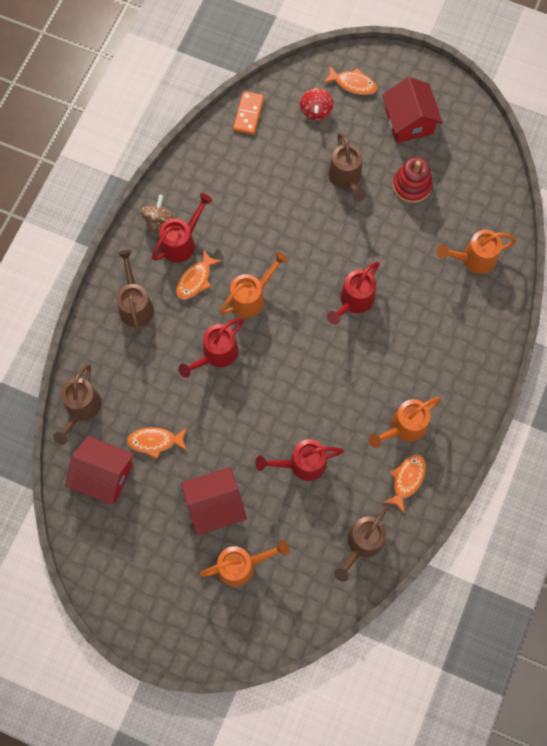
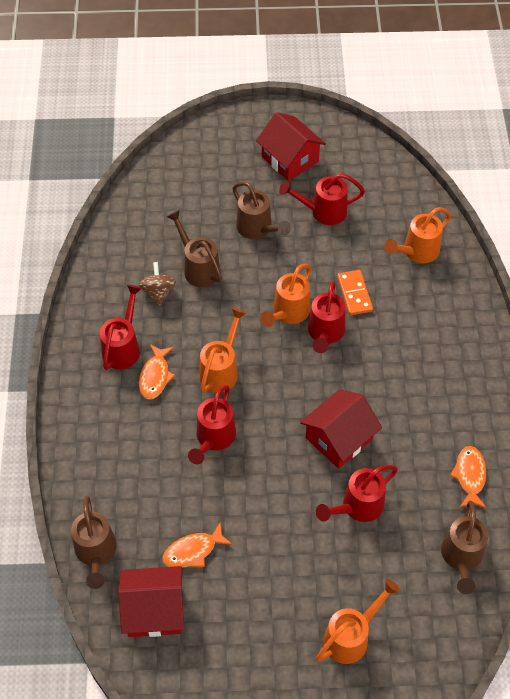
camera: 25 degrees left, 15 degrees down
brown watering can [117,250,154,334] -> brown watering can moved to [167,210,222,287]
brown spinning top [140,195,174,234] -> brown spinning top moved to [139,262,176,306]
red house [181,467,247,535] -> red house moved to [300,389,382,469]
orange domino [233,91,264,135] -> orange domino moved to [337,270,373,315]
red spinning top [300,88,333,120] -> none
orange fish [323,66,377,95] -> none
orange watering can [368,397,441,448] -> orange watering can moved to [260,264,311,327]
red stacking toy [393,157,433,203] -> red watering can [279,173,365,225]

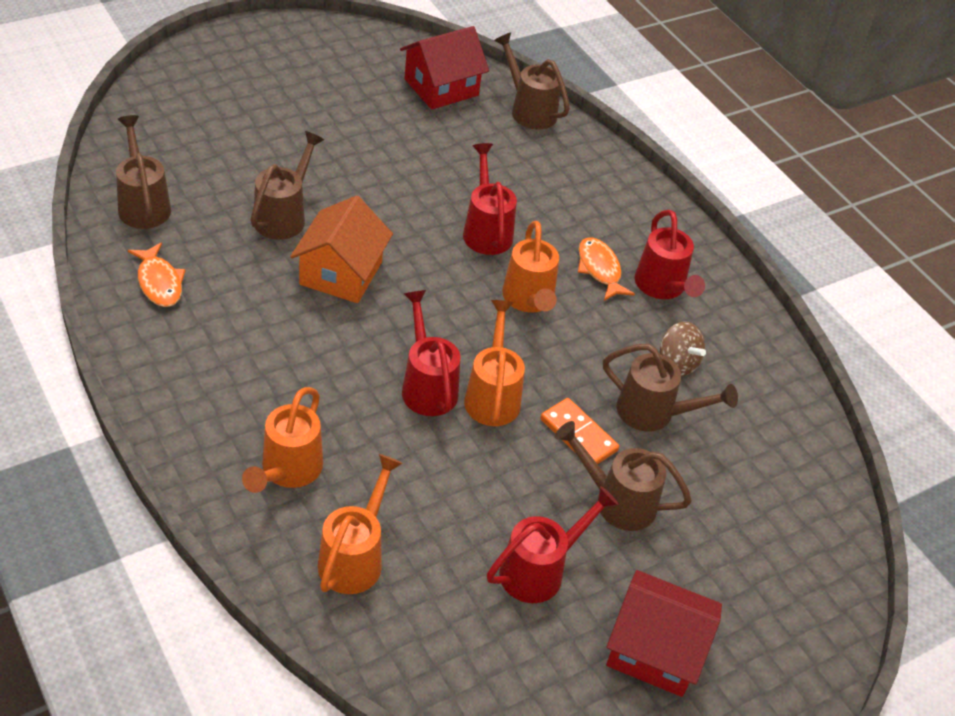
camera: 145 degrees right, 10 degrees down
orange fish [162,522,232,568] -> none
red house [300,389,382,469] -> orange house [290,196,393,303]
red watering can [316,465,398,522] -> brown watering can [251,131,324,240]
orange watering can [316,579,400,664] -> orange watering can moved to [242,387,323,493]
orange domino [337,270,373,315] -> orange domino moved to [540,398,619,464]

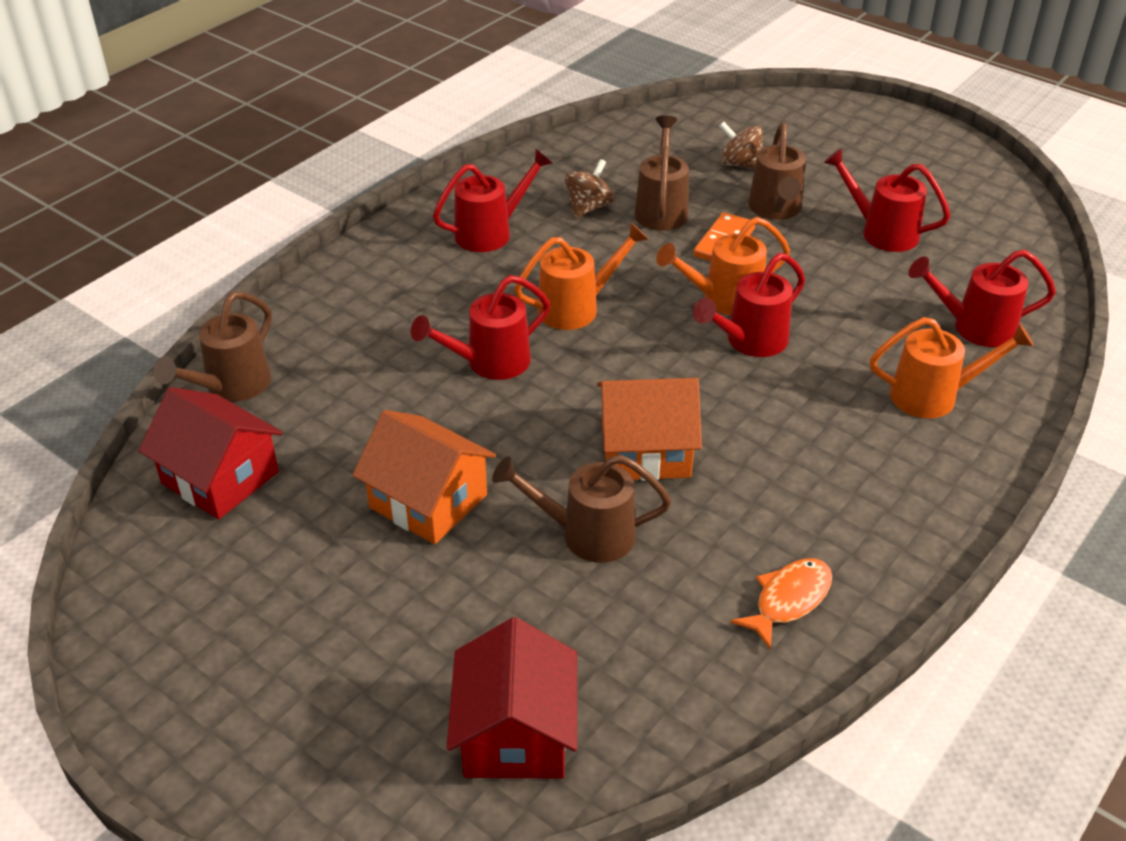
camera: 105 degrees left, 5 degrees down
brown watering can [116,115,171,229] -> none
orange watering can [318,454,403,594] -> red watering can [908,250,1056,347]
orange fish [578,237,635,301] -> none
red house [606,570,722,697] -> red house moved to [447,617,577,779]
none -> orange house [352,410,496,544]
none -> brown spinning top [720,122,763,168]

